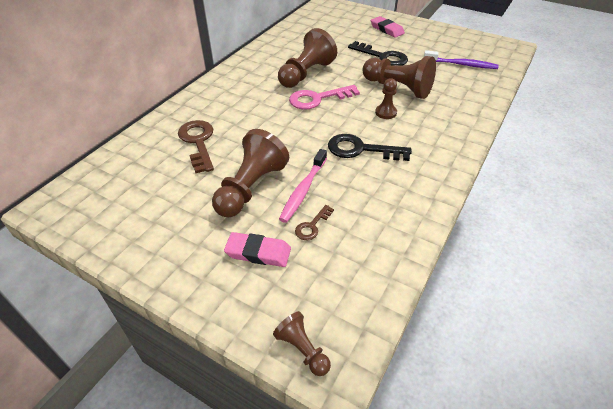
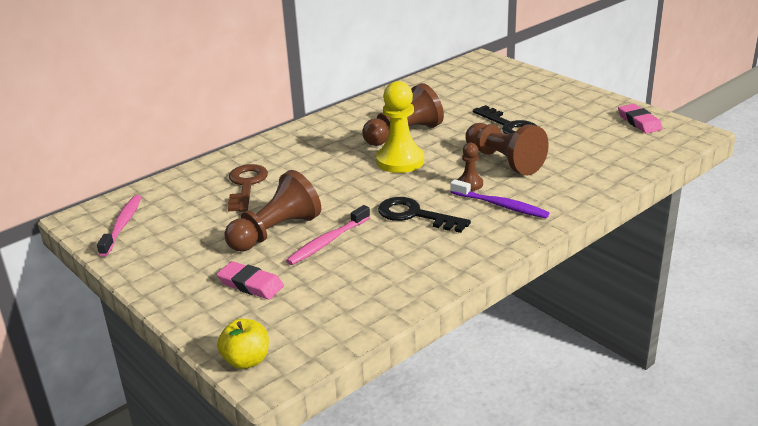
camera: 20 degrees right, 15 degrees down
brown pawn [273,311,331,376] -> yellow apple [217,319,269,369]
pink key [289,85,360,110] -> yellow pawn [376,81,424,173]
brown key [295,205,334,240] -> none
pink eraser [371,16,405,38] -> pink eraser moved to [618,104,663,134]
purple toothbrush [424,50,499,69] -> purple toothbrush moved to [451,179,549,218]
none -> pink toothbrush [97,195,142,256]

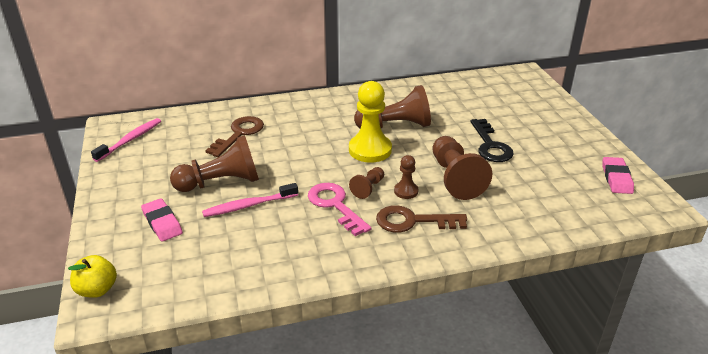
camera: 25 degrees right, 5 degrees up
black key [378,197,471,233] -> pink key [308,183,371,236]
purple toothbrush [451,179,549,218] -> brown key [376,205,467,233]
none -> brown pawn [349,167,384,199]

